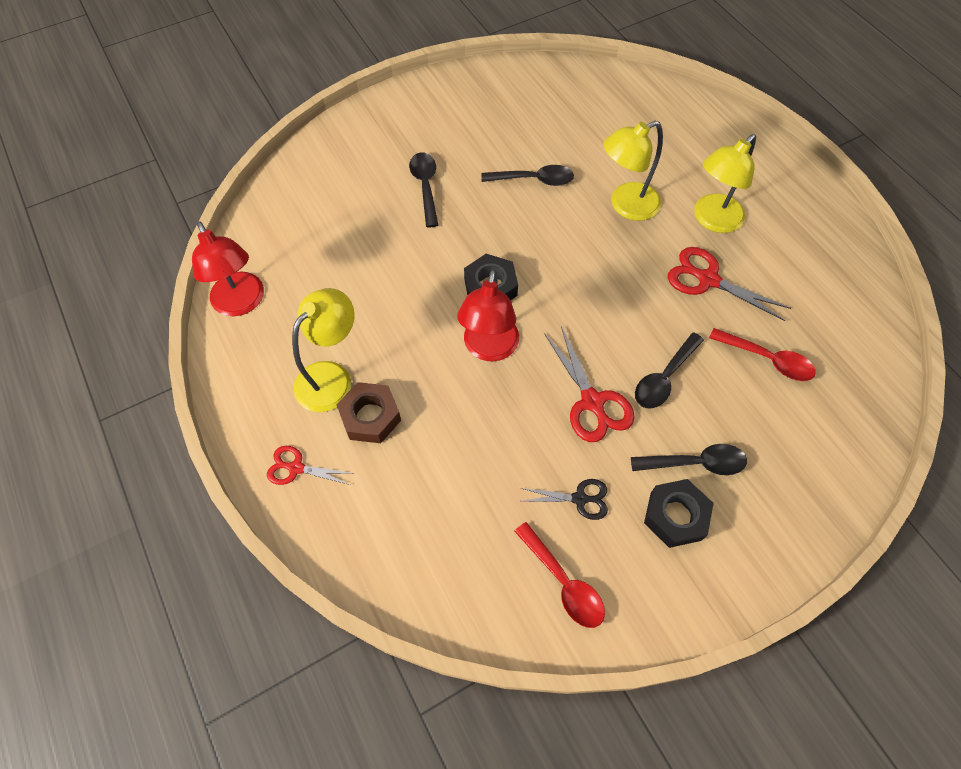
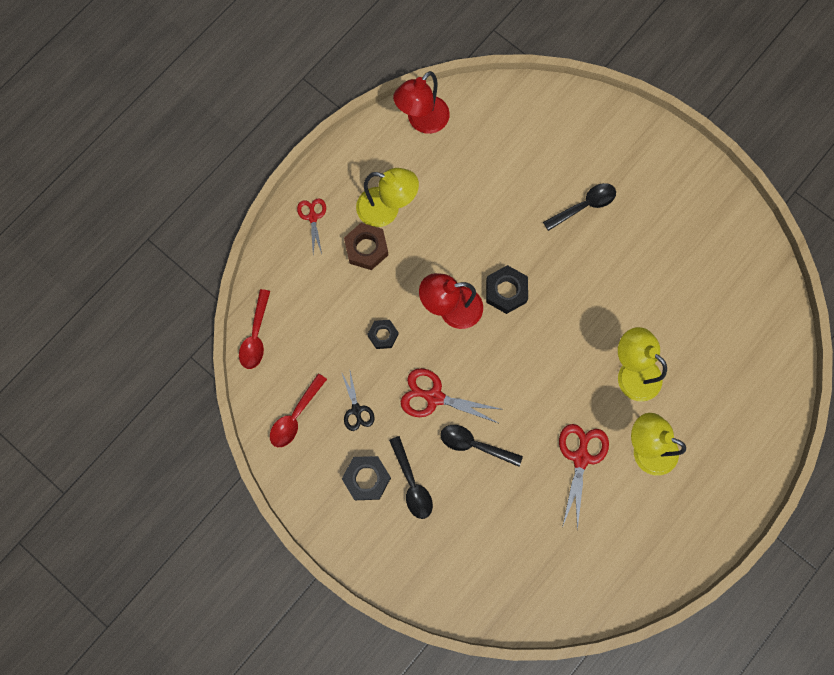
camera: 70 degrees right, 15 degrees up
black spoon [481,165,574,186] -> none
red scissors [544,326,635,442] -> red scissors turned 60 degrees clockwise [400,368,504,424]
red spoon [709,328,816,381] -> red spoon moved to [239,289,270,369]
none -> black nut [367,320,399,349]

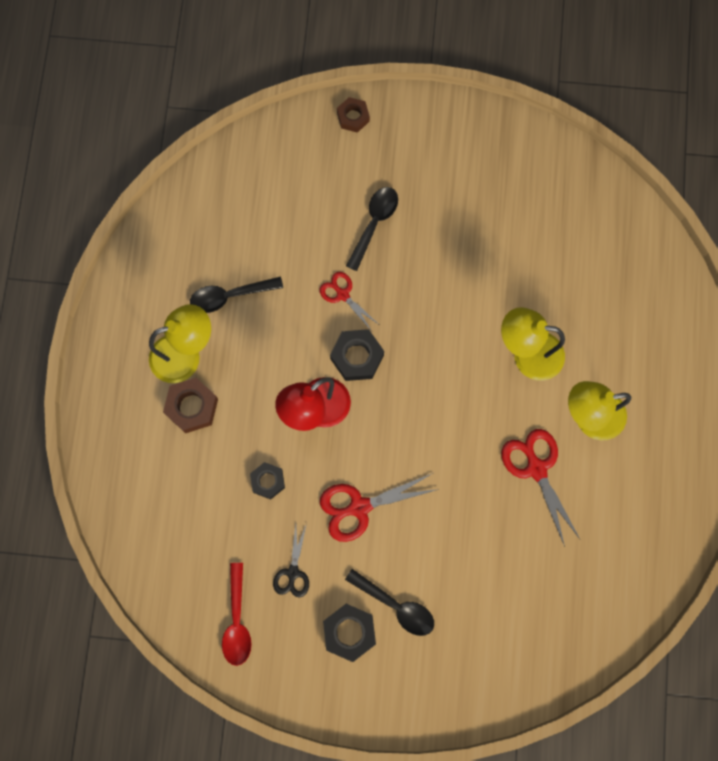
camera: 35 degrees left, 0 degrees up
red spoon [239,289,270,369] -> none
red scissors [297,198,326,254] -> red scissors moved to [320,272,378,330]
black scissors [342,371,375,431] -> black scissors turned 60 degrees clockwise [273,523,309,597]
red lamp [393,71,450,134] -> none
black spoon [440,425,523,467] -> black spoon moved to [190,277,283,313]
none -> brown nut [337,97,370,133]

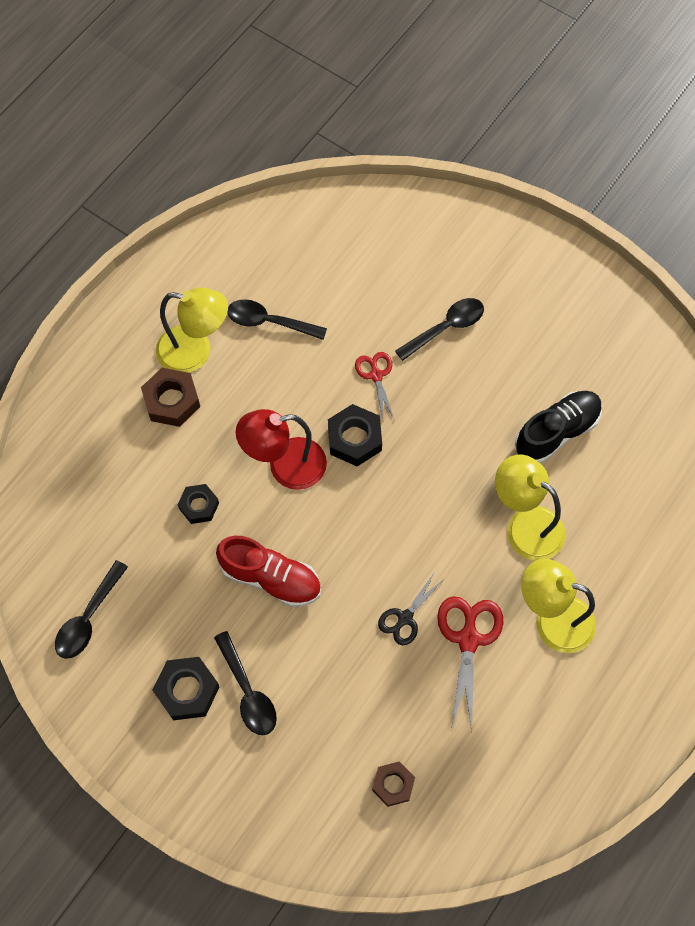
camera: 30 degrees right, 10 degrees down
red spoon [222,563,252,666] -> black spoon [55,560,128,659]
black scissors [273,523,309,597] -> black scissors moved to [378,572,445,646]
red scissors [320,473,439,542] -> red shoe [216,536,321,607]
brown nut [337,97,370,133] -> brown nut moved to [372,761,415,807]
none -> black shoe [515,391,602,464]

